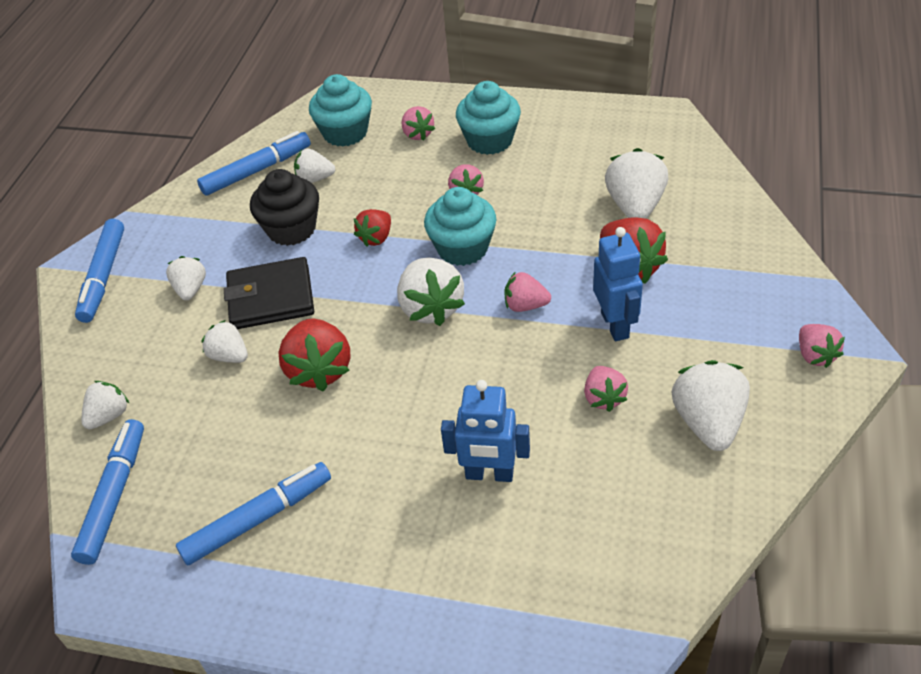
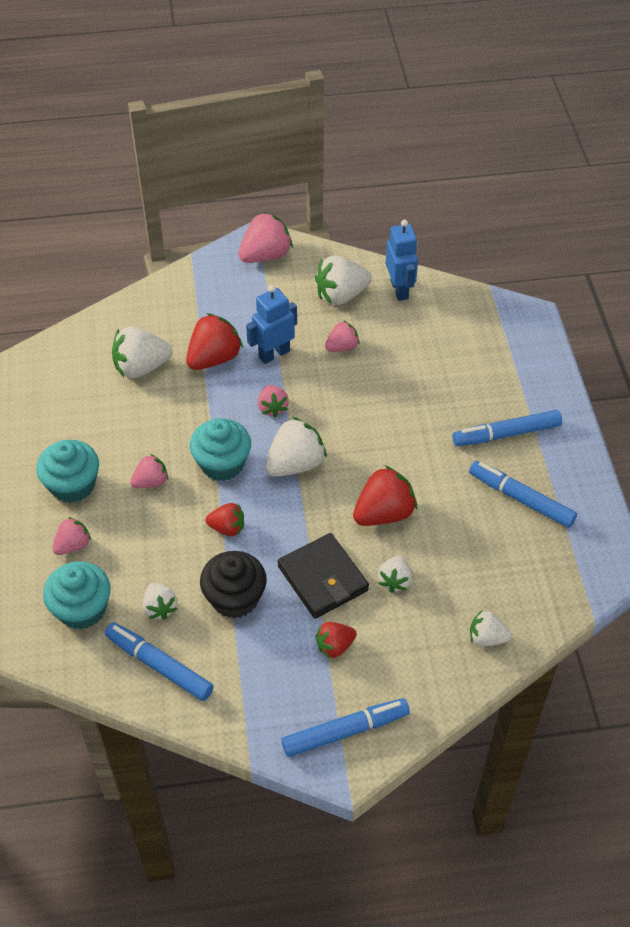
camera: 115 degrees left, 5 degrees up
blue marker [71,419,144,565] -> blue marker moved to [453,410,562,446]
white strawberry [166,256,206,301] -> red strawberry [315,622,357,658]
blue robot [441,380,530,482] -> blue robot moved to [386,220,418,301]
pink strawberry [799,324,845,368] -> pink strawberry [238,212,293,263], size x1.68

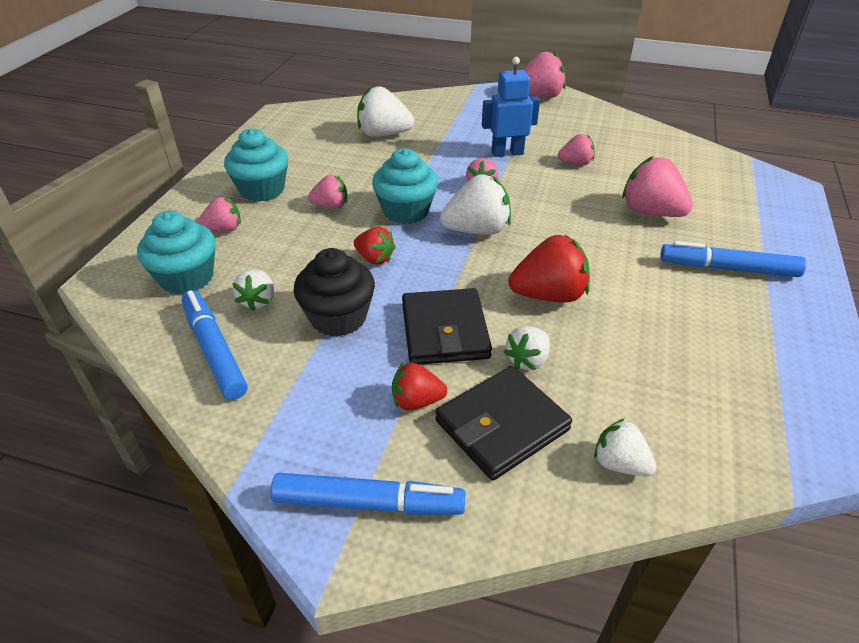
camera: 25 degrees right, 10 degrees down
red strawberry [186,313,243,370] -> none
white strawberry [315,255,372,305] -> none
blue robot [386,220,418,301] -> none
blue marker [469,461,577,528] -> none
none -> black wallet [435,366,572,481]
none -> pink strawberry [622,156,693,217]

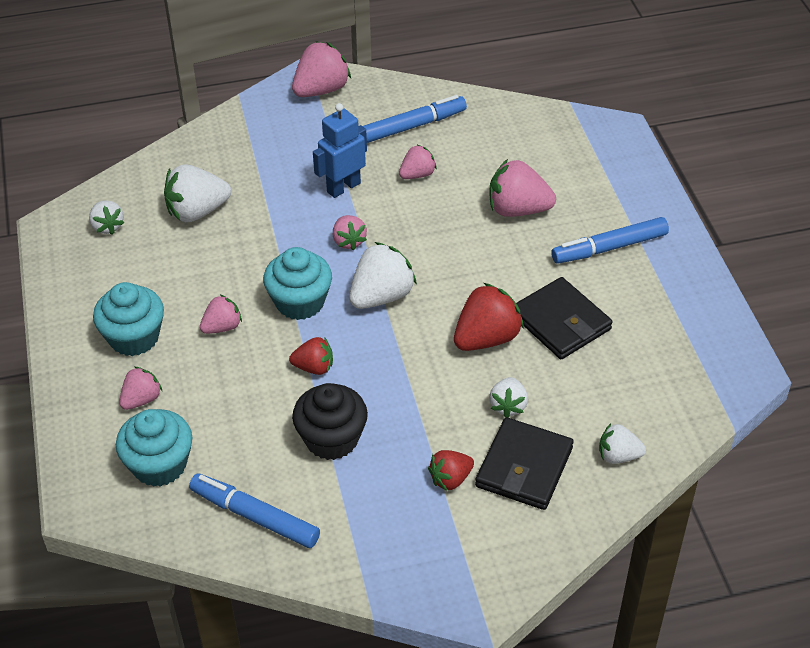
camera: 30 degrees left, 5 degrees up
white strawberry [232,269,274,311] -> white strawberry moved to [89,201,124,235]
blue marker [271,473,465,515] -> blue marker moved to [363,95,467,143]
black wallet [402,288,492,365] -> black wallet moved to [516,277,613,359]

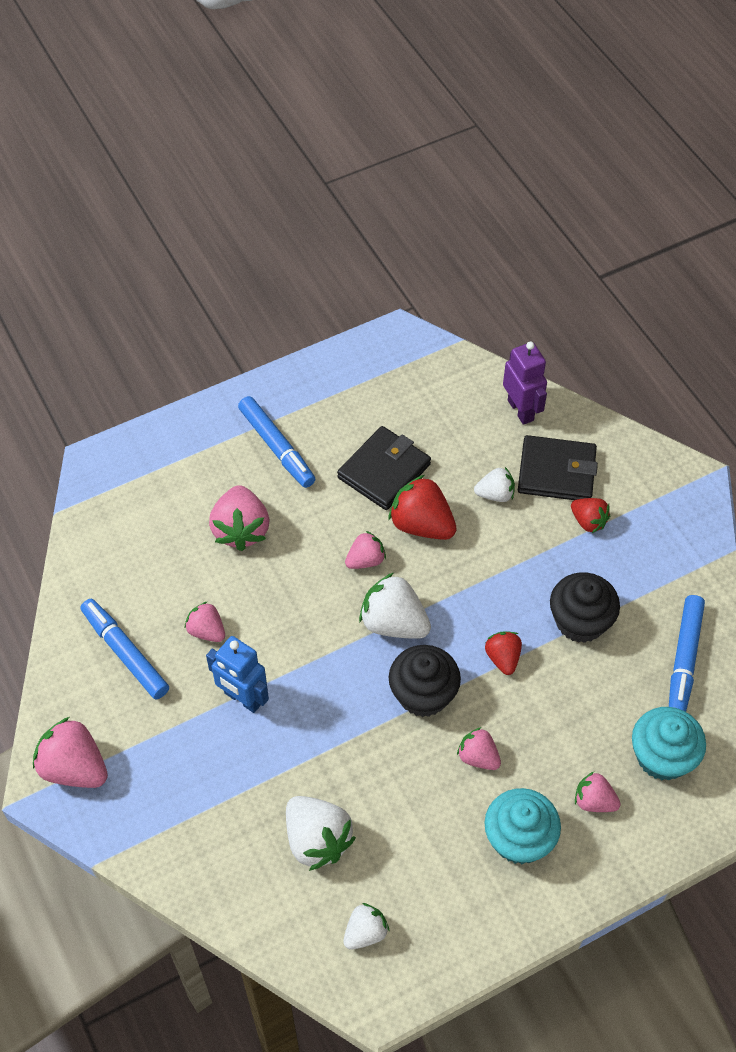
camera: 105 degrees left, 10 degrees up
turquoise cupcake [263,247,332,320] -> black cupcake [389,645,461,717]
pink strawberry [333,215,367,251] -> pink strawberry moved to [345,531,386,569]
white strawberry [599,423,646,464] -> purple robot [503,341,547,425]

